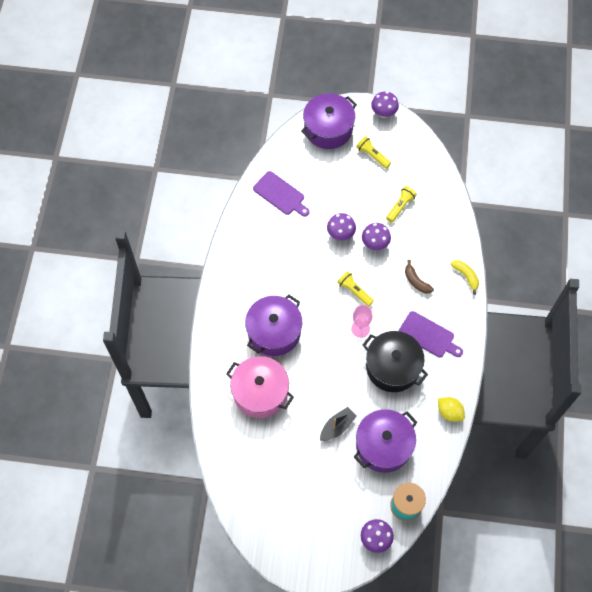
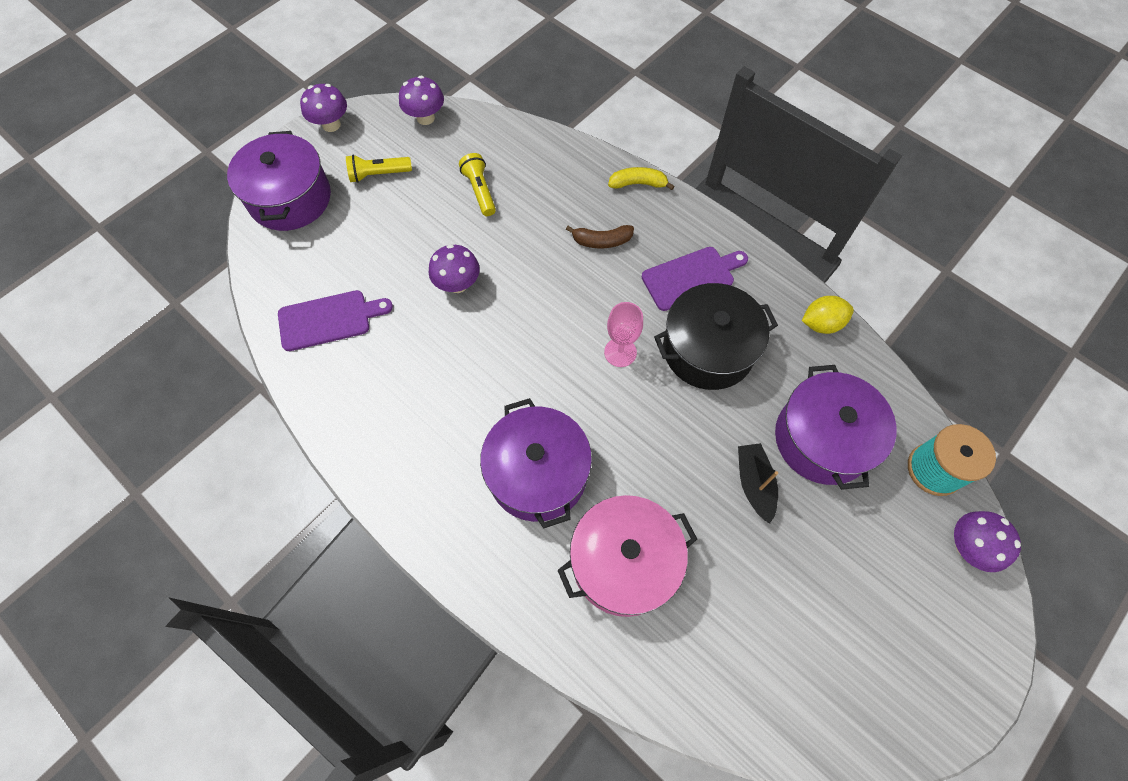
camera: 55 degrees left, 0 degrees up
yellow flashlight [337,271,374,306] -> none
purple mushroom [362,223,391,250] -> purple mushroom moved to [399,75,444,125]

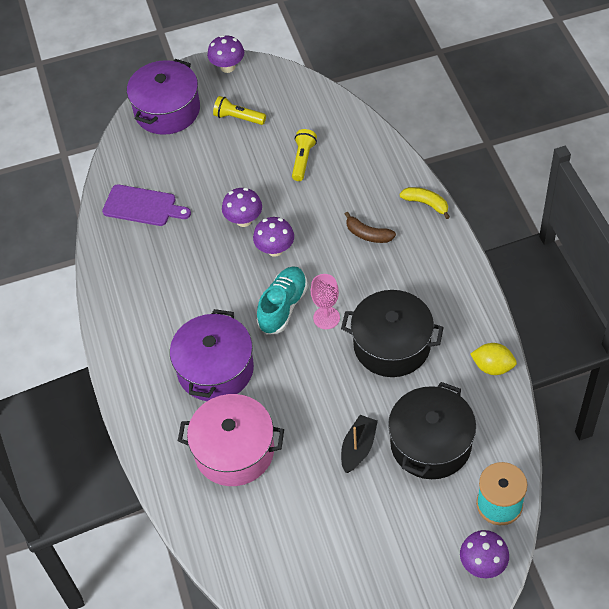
camera: 35 degrees right, 10 degrees down
purple mushroom [399,75,444,125] -> purple mushroom moved to [253,217,294,257]
purple cutting board [642,247,748,311] -> none
purple pot [775,365,897,490] -> black pot [388,382,476,479]
none -> turquoise shoe [257,266,308,335]

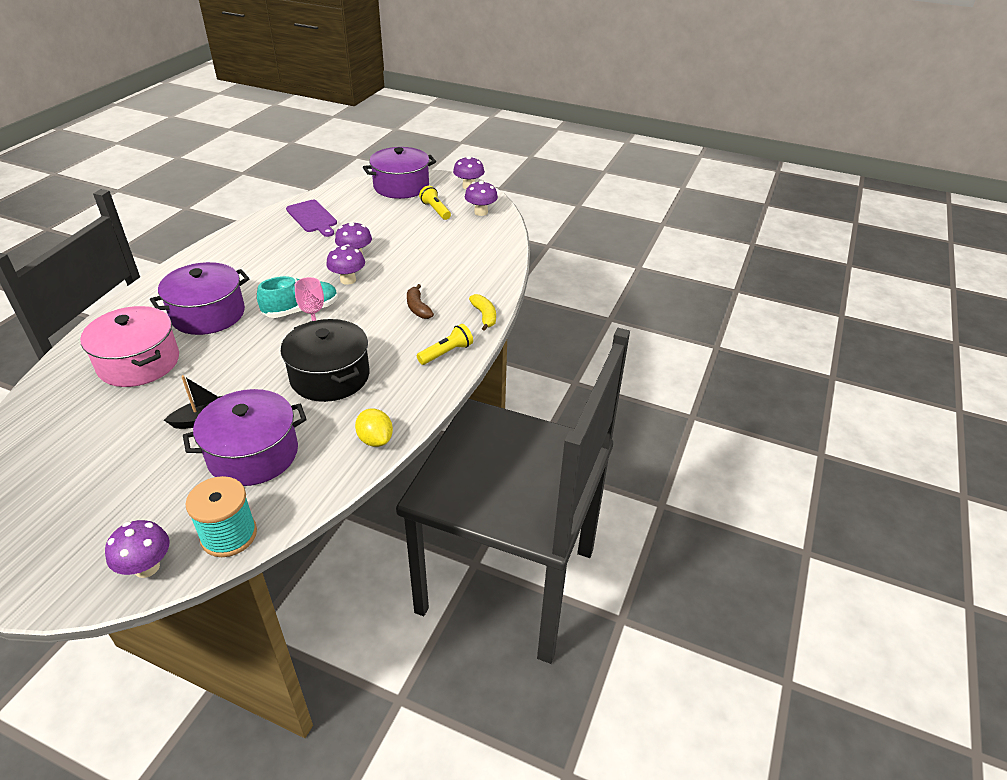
camera: 35 degrees right, 15 degrees down
yellow flashlight [292,129,317,181] -> yellow flashlight moved to [417,324,473,365]
black pot [388,382,476,479] -> purple pot [183,389,307,486]
none -> purple mushroom [465,181,498,216]

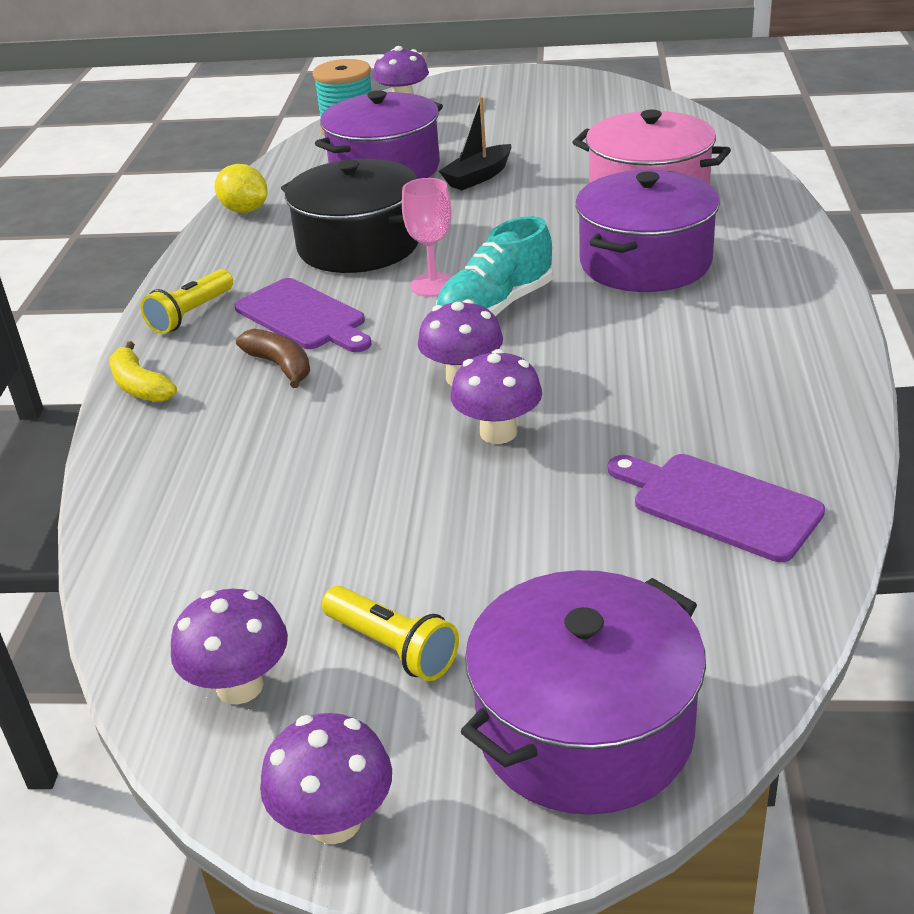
camera: 165 degrees right, 5 degrees down
none -> purple cutting board [234,278,372,352]

